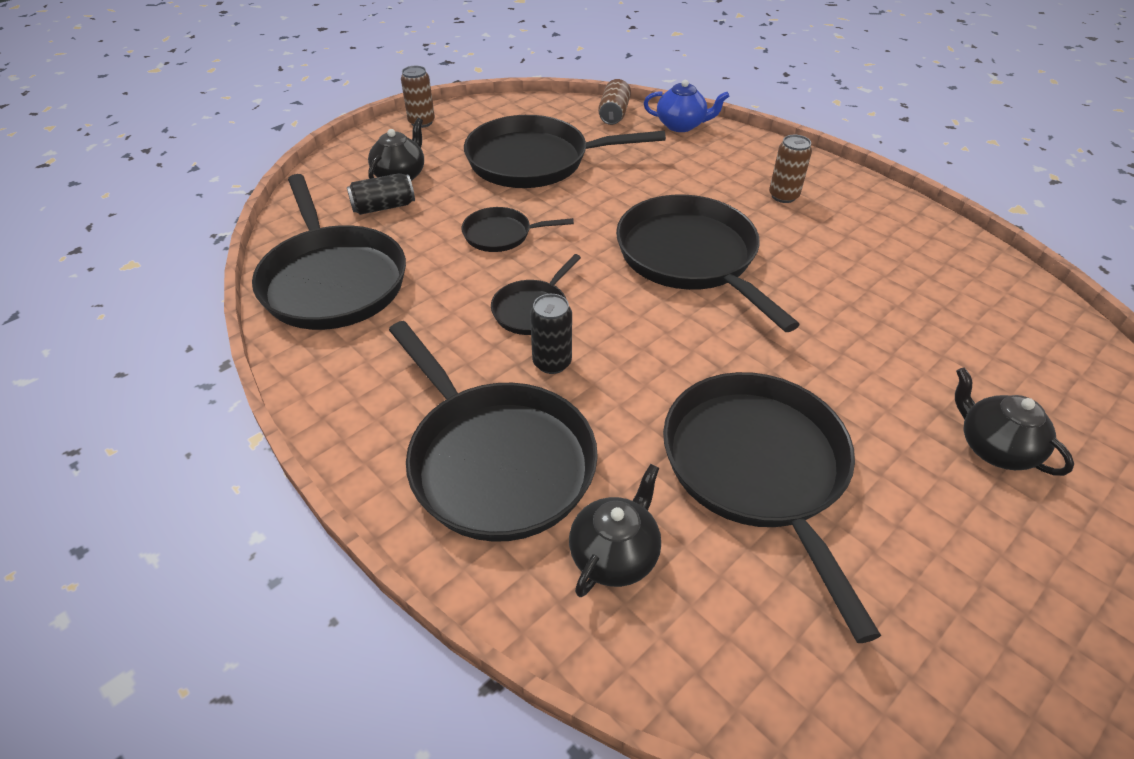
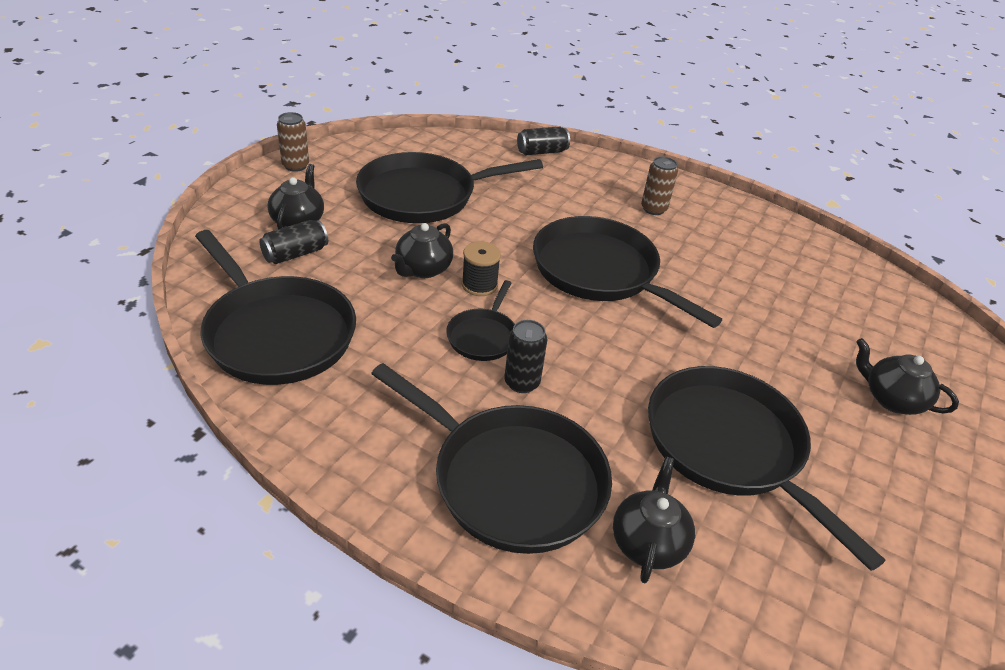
camera: 20 degrees left, 5 degrees down
black pan [461,207,574,252] -> black teapot [391,223,453,278]
brown can [598,79,631,125] -> none
blue teapot [644,80,729,132] -> black can [517,127,570,155]
none -> black spool [462,242,501,296]

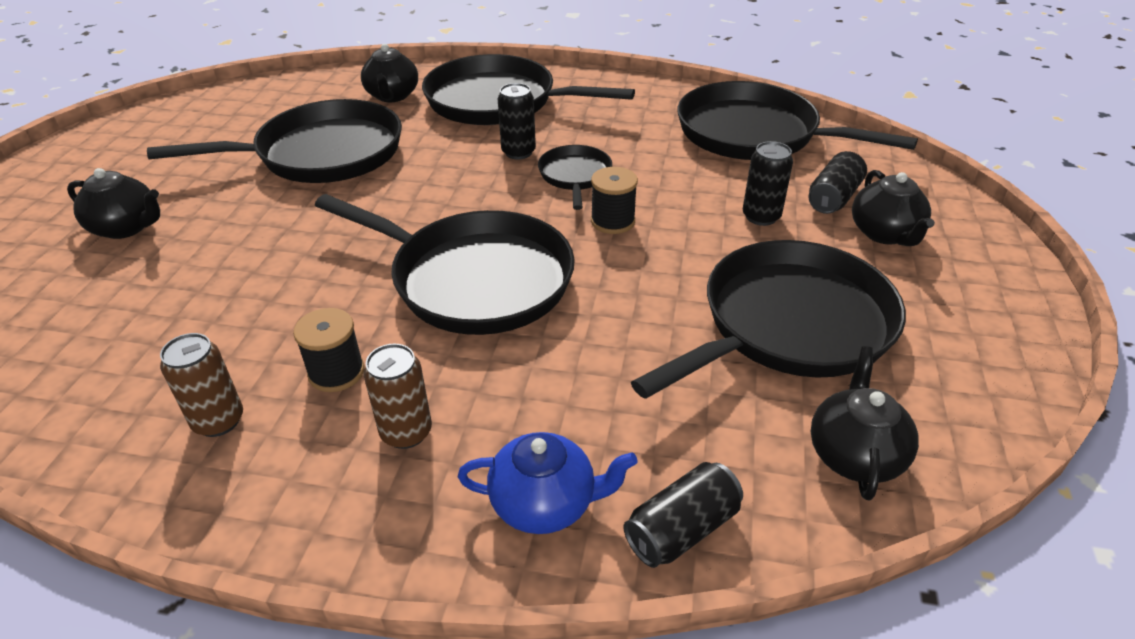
camera: 165 degrees right, 0 degrees up
brown can [277,112,309,172] -> brown can moved to [160,333,243,437]
black teapot [391,223,453,278] -> black teapot moved to [811,346,919,501]
black pan [648,366,886,571] -> black pan turned 60 degrees counterclockwise [147,99,402,183]
none -> black spool [293,308,365,392]
none -> blue teapot [458,432,638,534]
none -> black can [743,141,793,226]

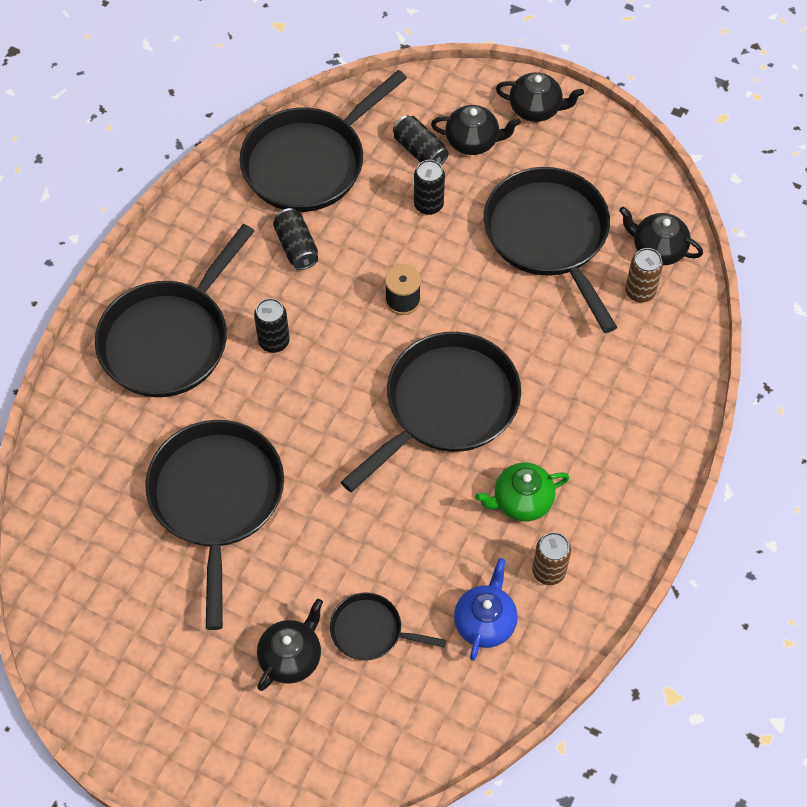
camera: 75 degrees left, 20 degrees up
black spool [293,308,365,392] -> green teapot [475,463,570,521]
black teapot [361,44,418,102] -> black teapot moved to [496,72,584,122]
brown can [364,344,432,449] -> brown can moved to [625,248,663,303]
blue teapot [458,432,638,534] -> blue teapot moved to [454,558,518,661]
black pan [538,145,612,210] -> black pan moved to [330,593,446,660]
black can [624,462,743,568] -> black can moved to [273,208,318,270]

